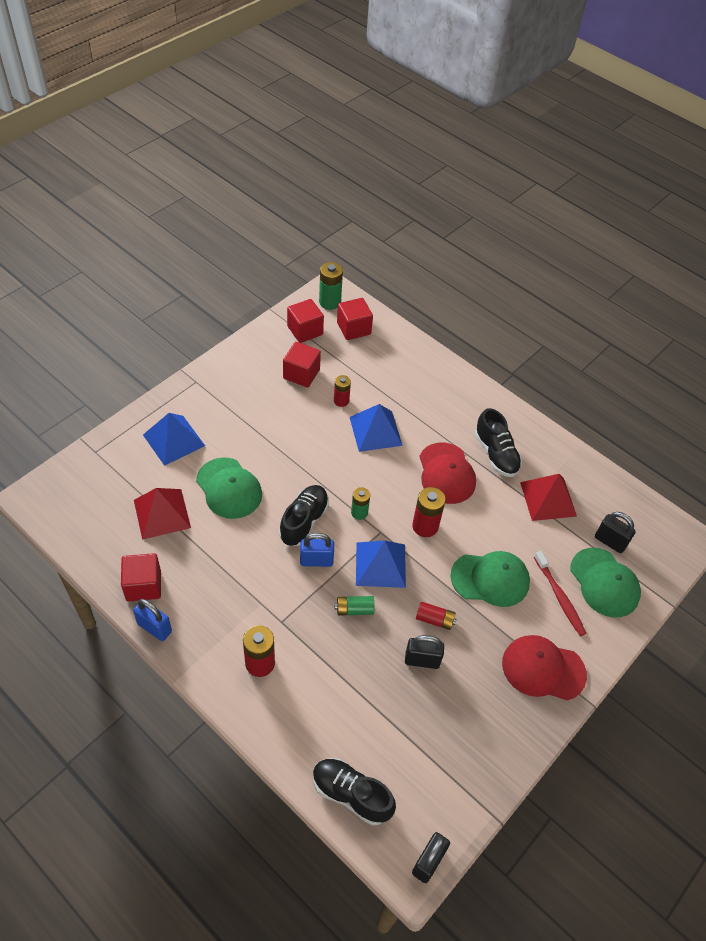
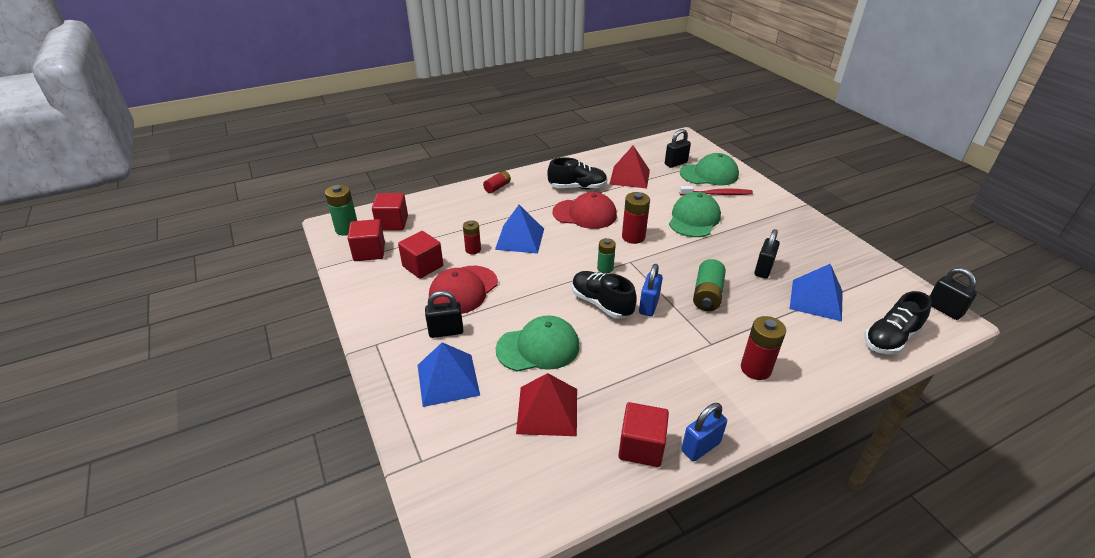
camera: 65 degrees left, 15 degrees down
green battery [335,596,374,616] -> green battery [693,259,726,311], size x1.54
blue pyramid [356,541,406,588] -> blue pyramid moved to [790,264,843,321]
red battery [416,602,457,630] -> red battery moved to [483,171,511,193]
red cap [502,635,587,701] -> red cap moved to [429,266,498,314]
none -> black padlock [425,291,463,338]

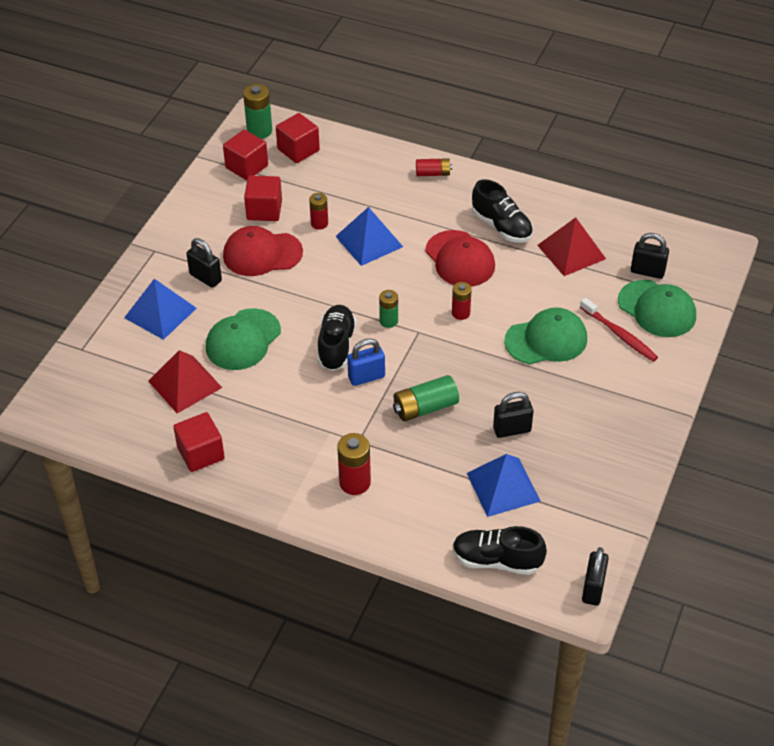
camera: 50 degrees right, 10 degrees up
green cap [496,315,580,372] -> green cap turned 90 degrees clockwise [206,308,281,370]
red battery [622,192,650,244] -> red battery [452,282,472,320], size x0.65
blue padlock [681,403,727,461] -> none

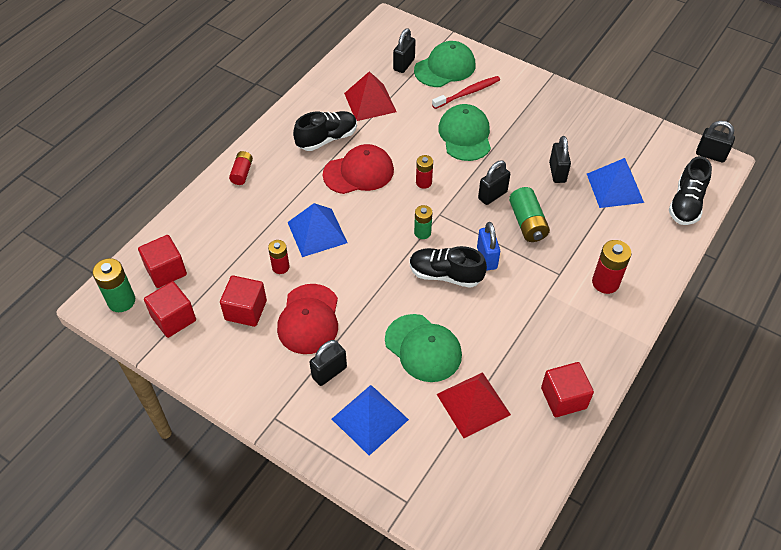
camera: 80 degrees left, 5 degrees up
none -> black padlock [478,161,510,205]

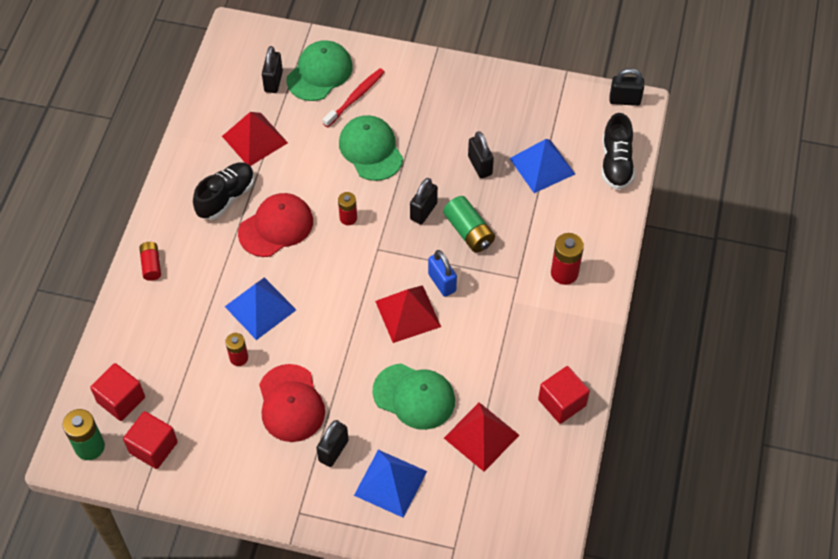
camera: 20 degrees left, 5 degrees up
red cube [220,275,267,327] -> none
black shoe [410,246,487,288] -> red pyramid [375,285,441,343]
green battery [414,205,433,239] -> none

